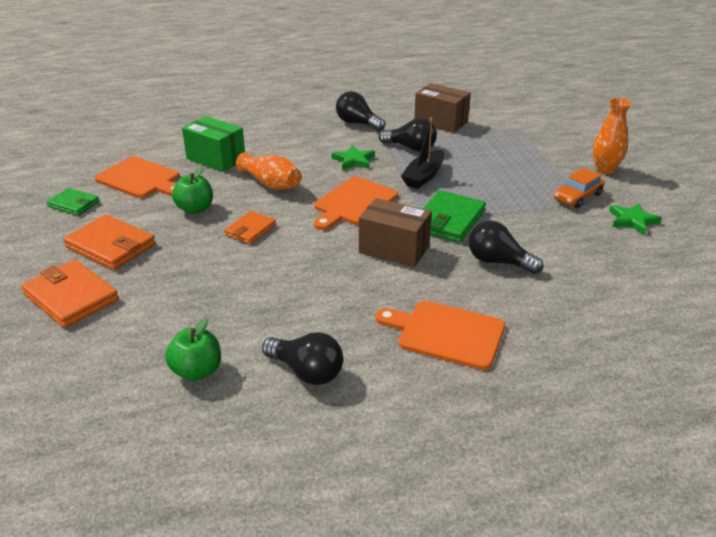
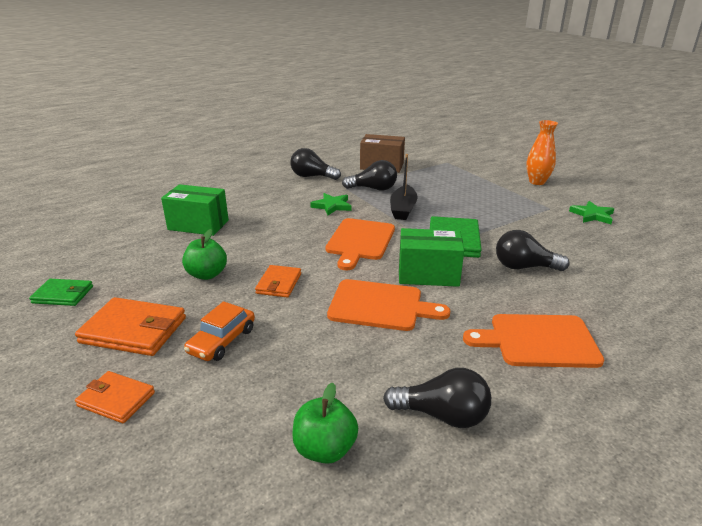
camera: 20 degrees left, 5 degrees down
orange wallet [21,260,119,328] -> orange wallet [75,371,155,423], size x0.61
orange cutting board [95,157,179,198] -> orange cutting board moved to [327,279,450,331]
orange vase [236,152,301,190] -> none
brown box [359,198,432,267] -> green box [399,228,464,287]
orange car [554,168,605,208] -> orange car moved to [184,301,255,361]

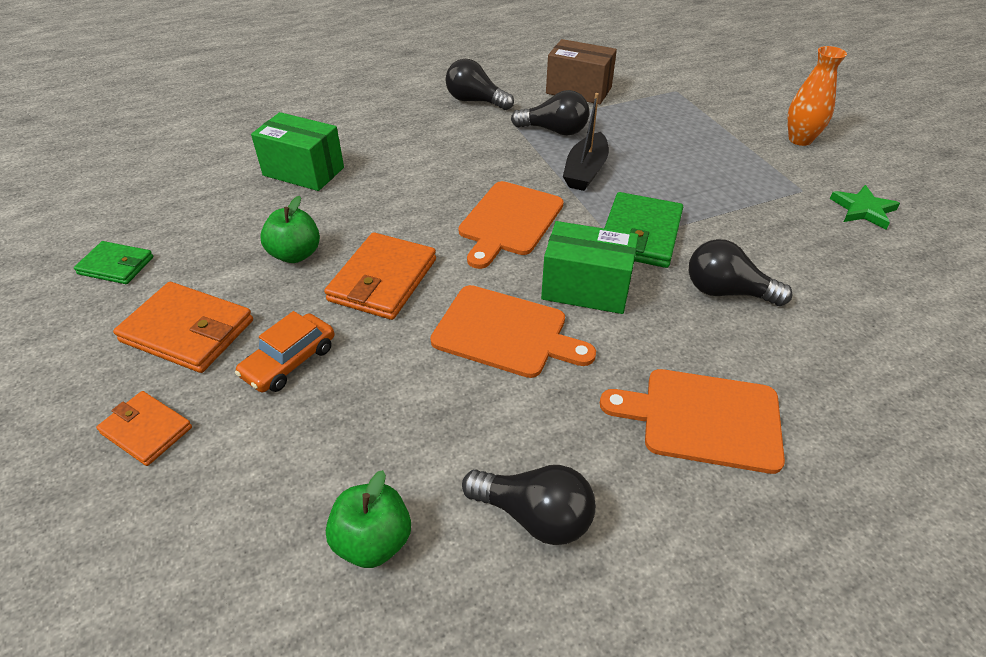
camera: 10 degrees right, 15 degrees up
orange wallet [255,265,301,298] -> orange wallet [324,232,436,320], size x1.64
green star [310,193,351,215] -> none

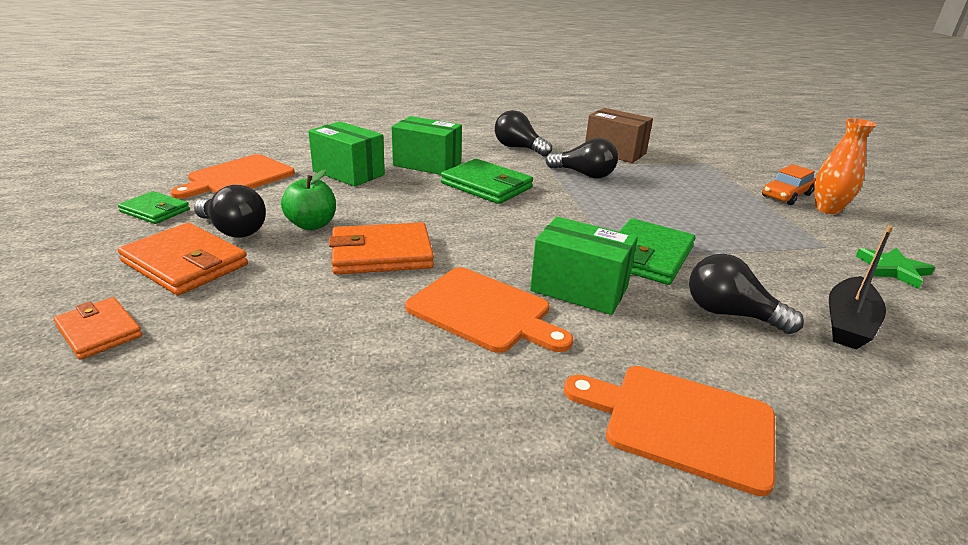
camera: 10 degrees right, 15 degrees down
orange car [235,311,334,392] -> orange car moved to [762,164,816,205]
orange wallet [324,232,436,320] -> orange wallet turned 45 degrees clockwise [329,222,434,275]
green apple [326,470,411,568] -> none
orange cutting board [458,181,564,269] -> orange cutting board moved to [170,154,295,199]
black light bulb [462,465,596,545] -> black light bulb moved to [194,185,266,238]
black boat [563,93,609,191] -> black boat moved to [829,225,893,350]
none -> green box [391,116,462,175]
none -> green wallet [441,159,533,204]

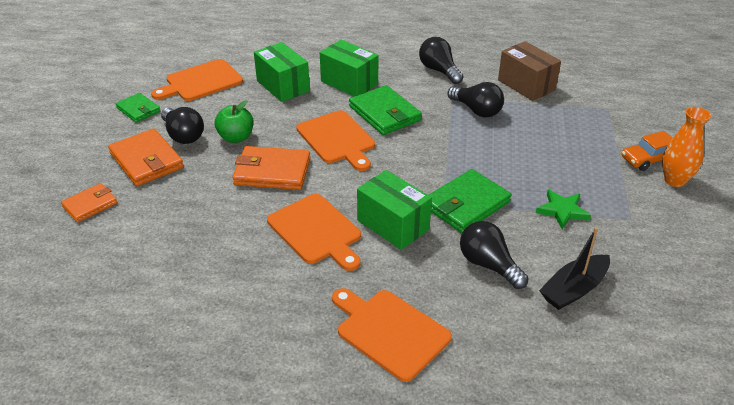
camera: 20 degrees right, 10 degrees up
orange wallet [54,297,142,360] -> orange wallet turned 75 degrees clockwise [61,183,117,223]
green star [856,248,935,289] -> green star moved to [536,189,591,229]
none -> orange cutting board [296,110,375,171]

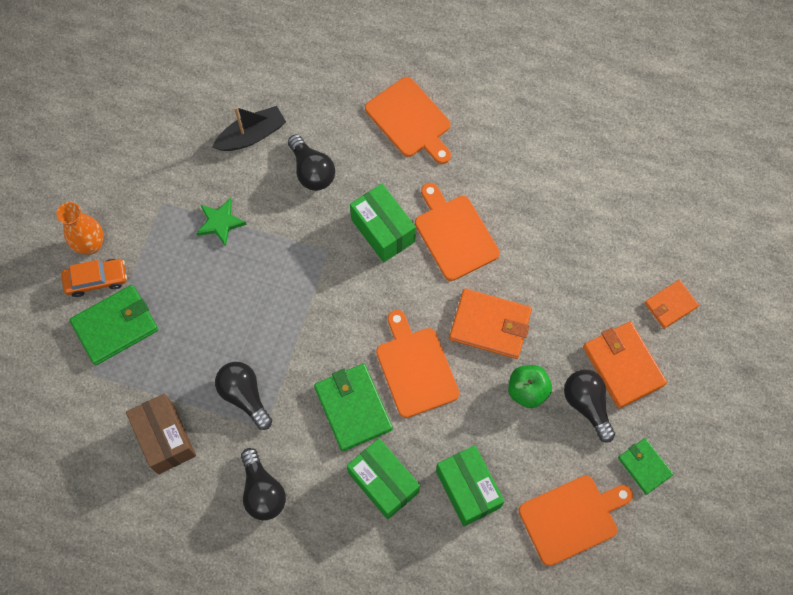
camera: 170 degrees left, 30 degrees up
green wallet [429,169,511,233] -> green wallet moved to [69,285,158,365]

